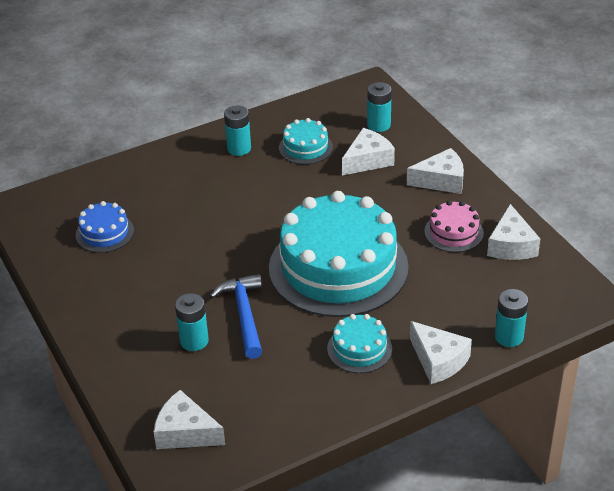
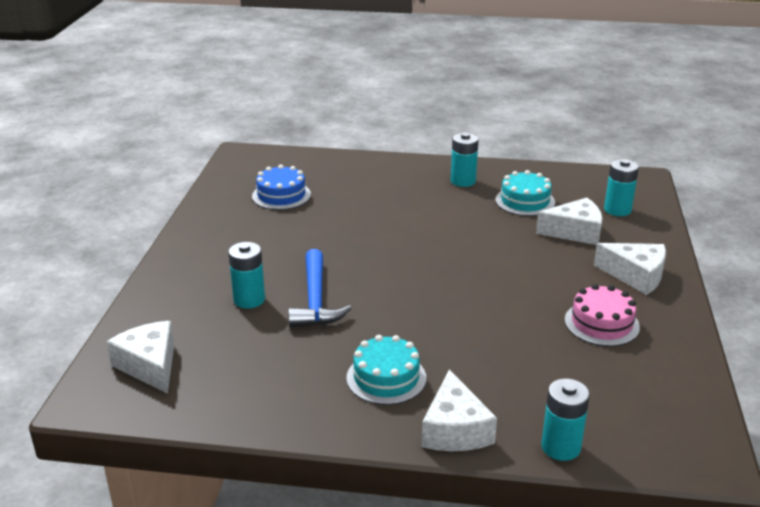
camera: 35 degrees right, 10 degrees down
blue hammer [210,273,262,359] -> blue hammer turned 150 degrees clockwise [288,249,352,327]
turquoise cake [269,191,409,317] -> none
white cheese [487,204,540,260] -> none

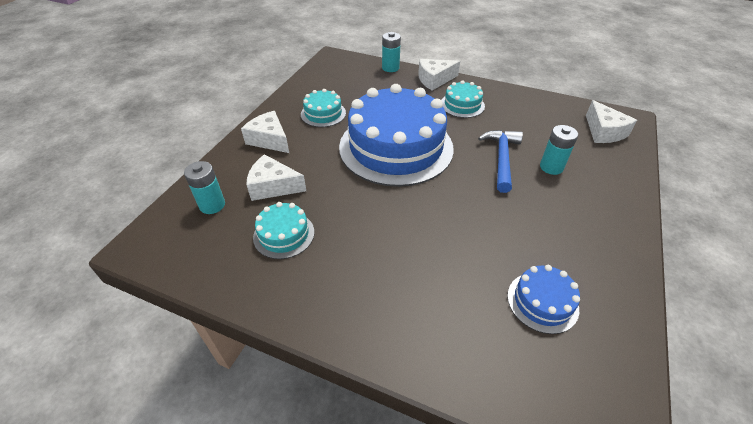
camera: 165 degrees left, 15 degrees up
white cheese [422,369,497,451] -> white cheese turned 120 degrees counterclockwise [418,59,460,91]
turquoise battery [451,132,479,187] -> none
pink cake [565,284,640,346] -> turquoise cake [301,89,346,127]
none -> blue cake [339,84,454,187]

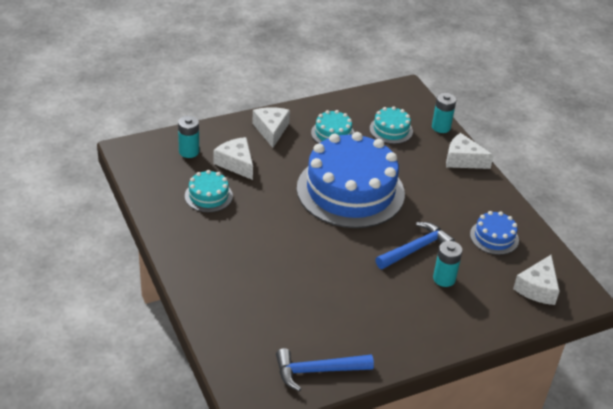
camera: 40 degrees right, 5 degrees down
turquoise cake [441,81,485,118] -> turquoise cake moved to [370,106,413,144]
blue cake [507,265,580,334] -> blue cake moved to [470,211,519,255]
none -> blue hammer [276,348,374,391]

